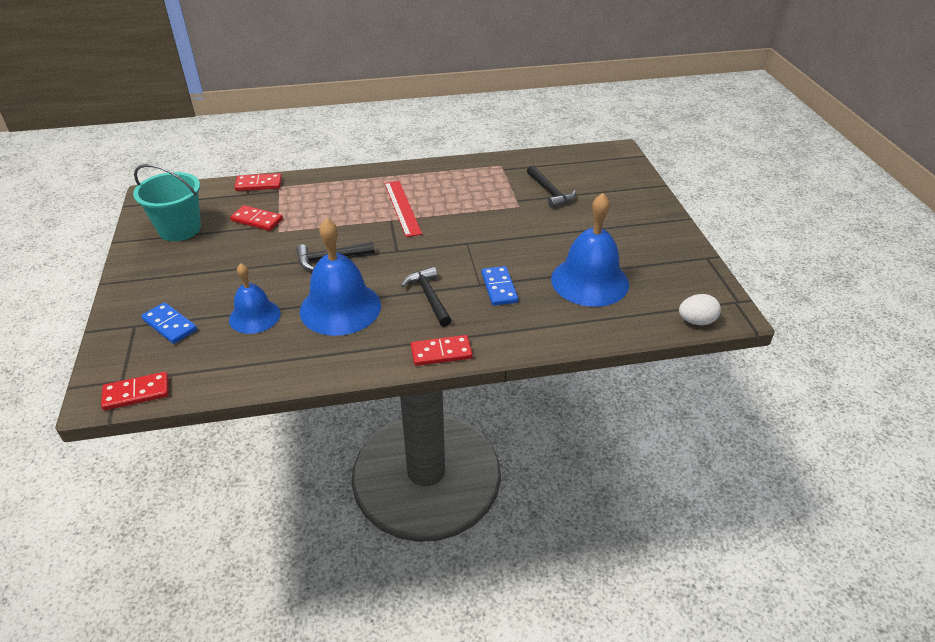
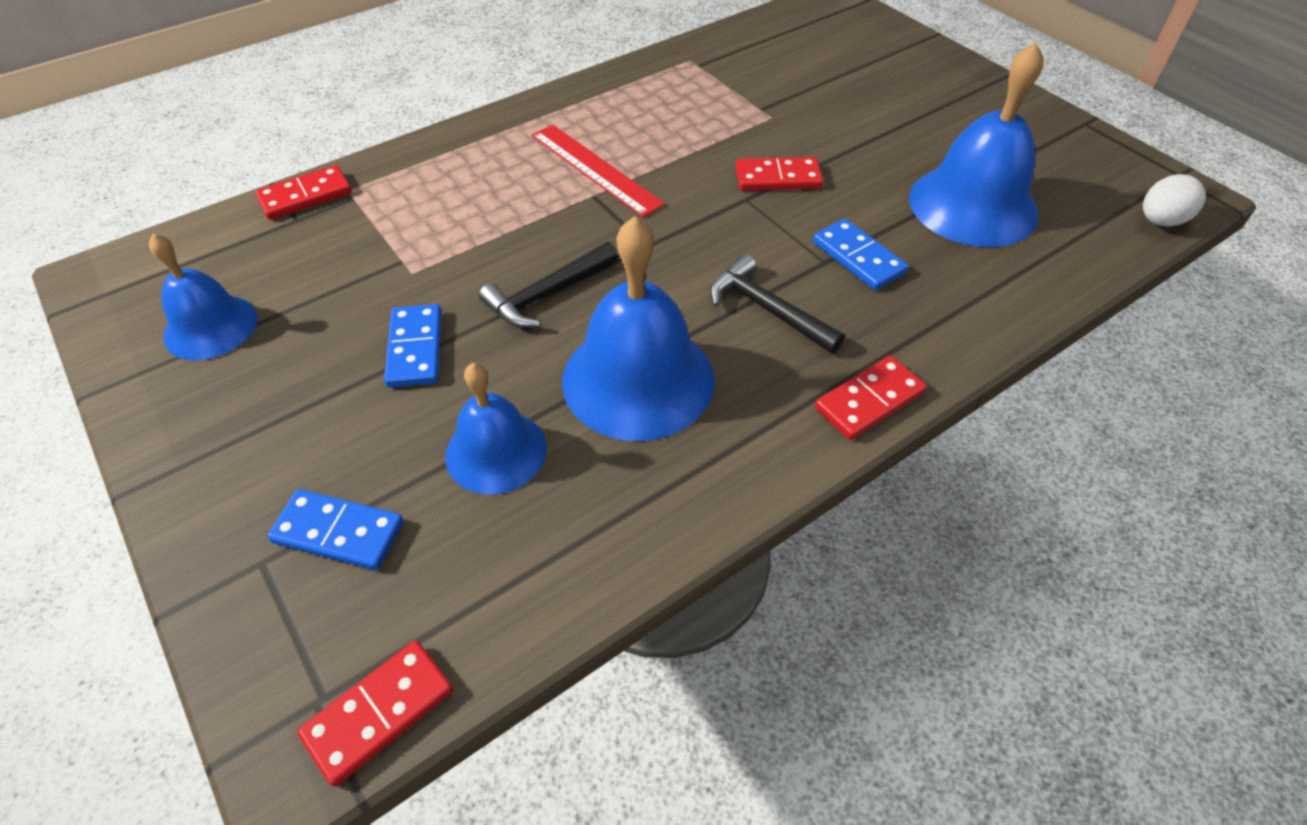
camera: 25 degrees left, 10 degrees up
turquoise bucket [133,164,201,241] -> blue bell [149,234,257,360]
red domino [230,205,283,231] -> red domino moved to [736,157,823,191]
black hammer [527,165,576,208] -> none
none -> blue domino [384,304,442,388]

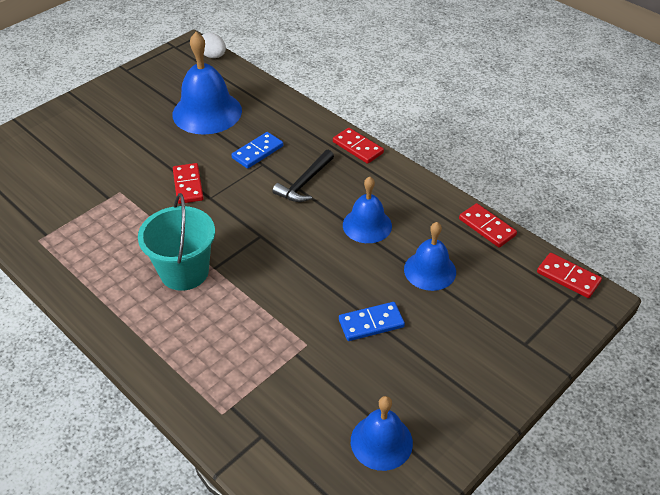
camera: 100 degrees left, 5 degrees down
red domino [255,165,352,220] -> red domino moved to [459,203,517,248]
blue domino [267,489,404,570] -> none
black hammer [479,242,618,328] -> none
red ruler [531,125,665,217] -> turquoise bucket [138,193,215,291]
blue bell [562,216,715,441] -> blue bell [343,176,392,243], size x0.62

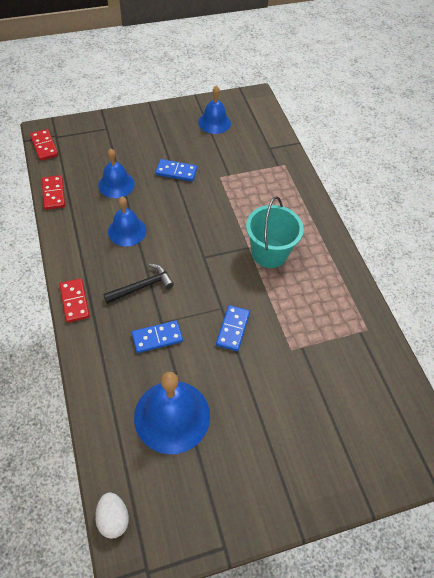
camera: 155 degrees left, 10 degrees up
red domino [173,163,204,204] -> blue domino [216,305,250,351]

